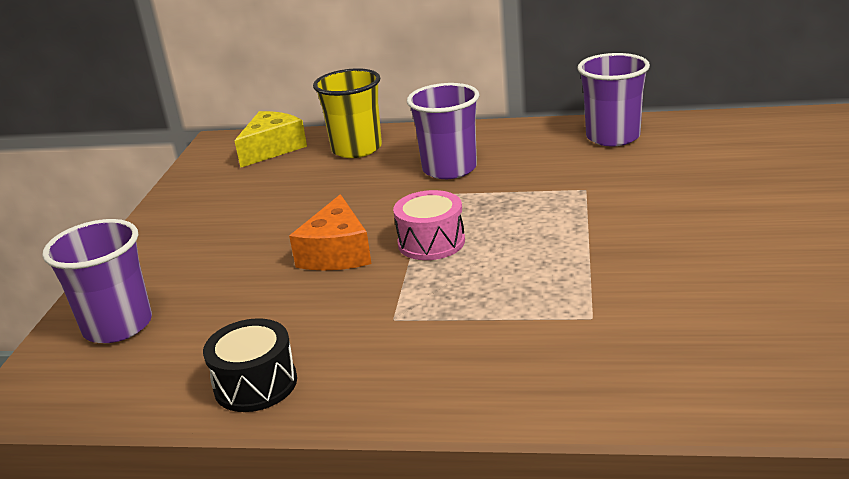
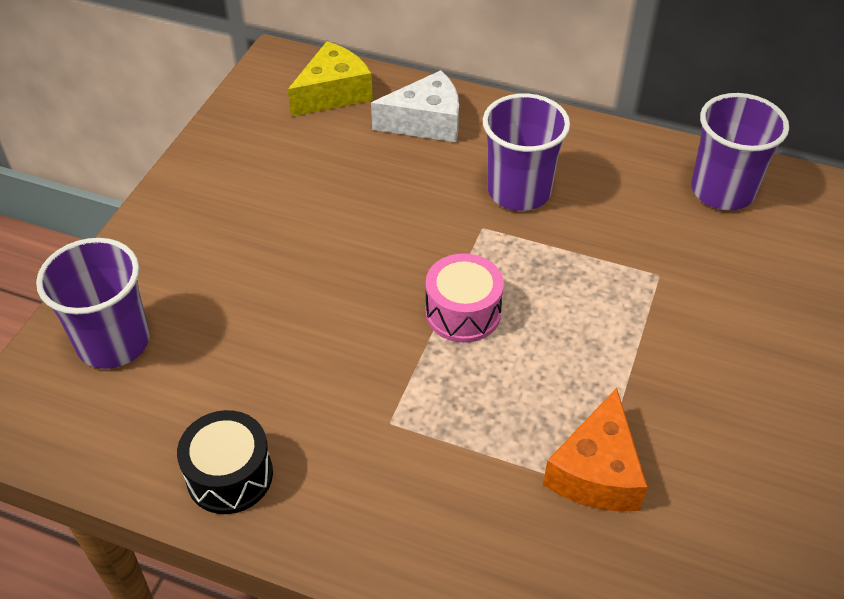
camera: 10 degrees right, 20 degrees up
orange cheese [289,194,372,271] -> orange cheese moved to [543,388,647,512]
yellow cup [313,69,382,158] -> white cheese [371,70,459,142]

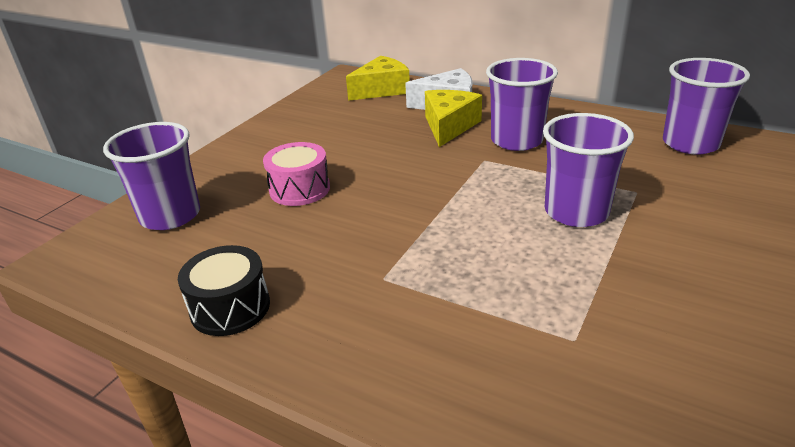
camera: 10 degrees right, 15 degrees down
pink drum [425,253,504,343] -> pink drum moved to [263,142,330,206]
orange cheese [543,388,647,512] -> none
none -> yellow cheese [425,90,482,147]
none -> purple cup [543,113,634,227]

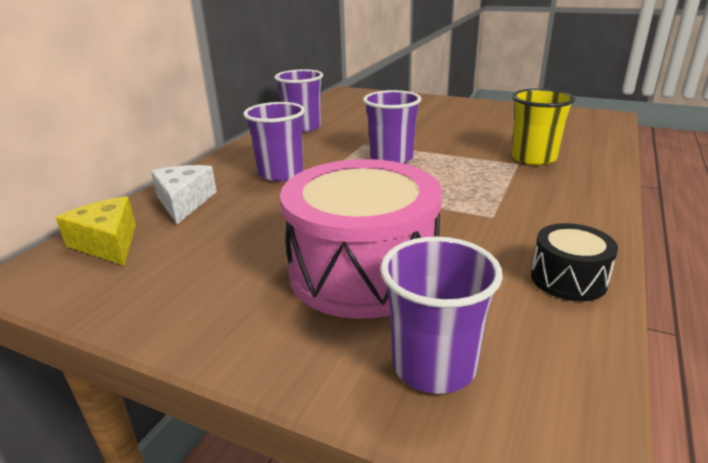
camera: 95 degrees left, 5 degrees down
pink drum [263,142,330,206] -> pink drum [280,159,442,319], size x2.13
yellow cheese [425,90,482,147] -> none
none -> yellow cup [511,89,575,165]

